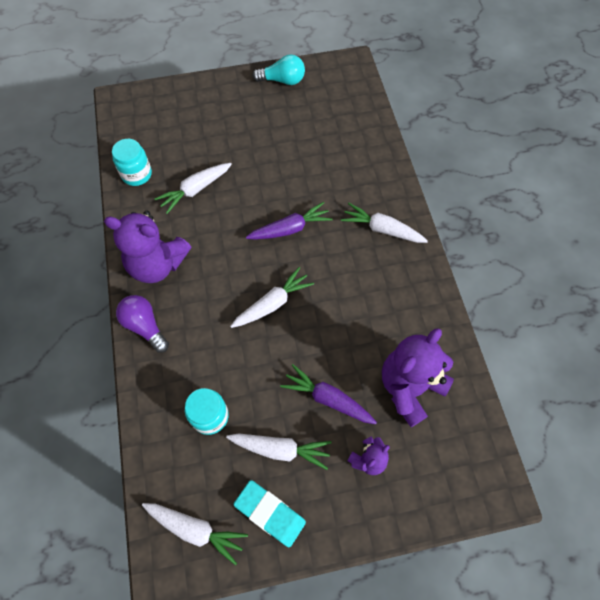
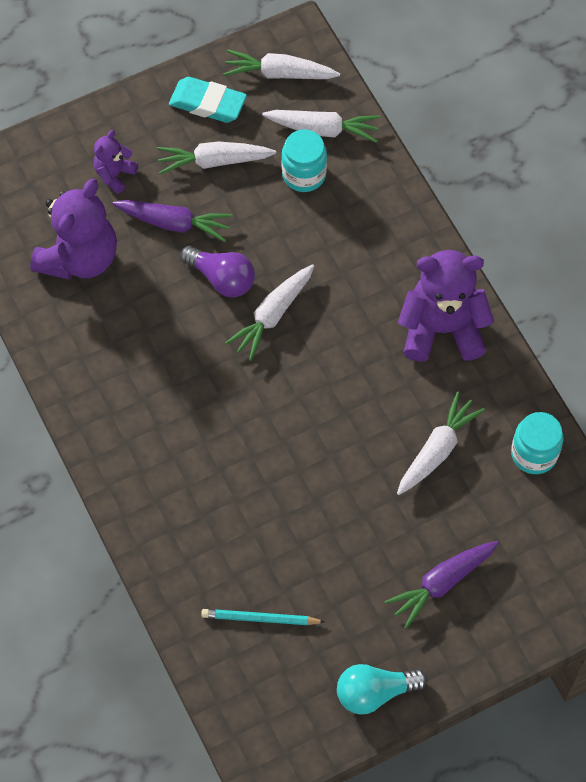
camera: 165 degrees right, 0 degrees up
purple light bulb [116,295,169,353] -> purple light bulb moved to [180,246,255,297]
purple carrot [246,202,333,240] -> purple carrot moved to [384,541,499,629]
white carrot [341,203,428,243] -> white carrot moved to [262,110,380,142]
none -> turquoise pencil [201,609,325,625]

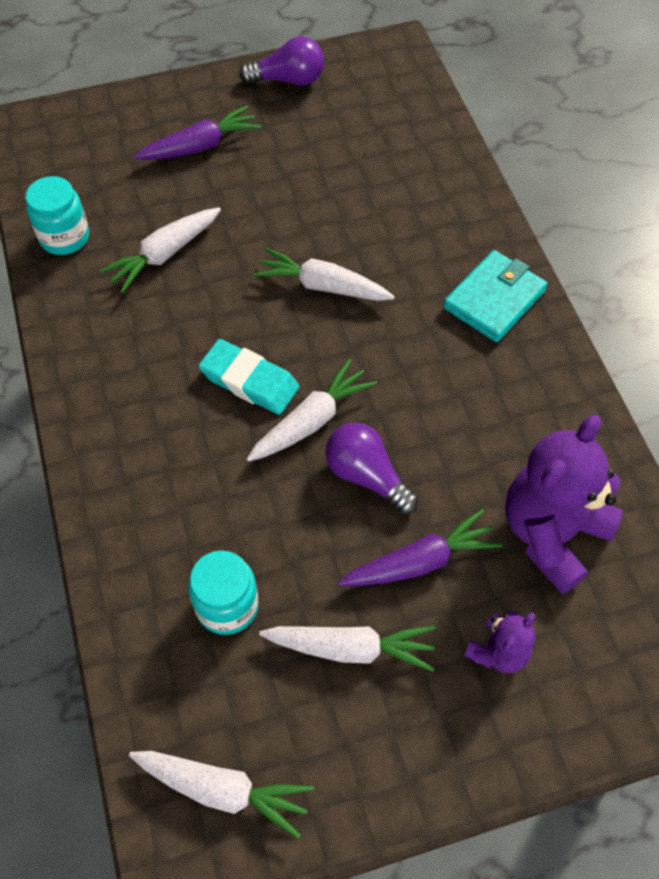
camera: 170 degrees left, 5 degrees down
purple carrot [113,200,233,242] -> purple carrot turned 135 degrees clockwise [338,509,502,586]
turquoise eraser [169,77,247,123] -> turquoise eraser moved to [199,339,299,415]
turquoise pencil [201,609,325,625] -> none
white carrot [262,110,380,142] -> white carrot moved to [253,247,395,301]
turquoise light bulb [337,664,427,715] -> purple light bulb [239,36,324,86]
purple teddy bear [398,250,494,362] -> none
none -> turquoise wallet [443,250,547,342]

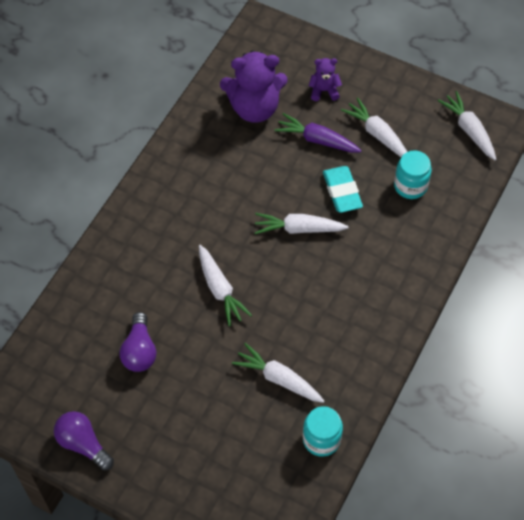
camera: 135 degrees left, 0 degrees up
white carrot [99,207,221,293] -> white carrot turned 150 degrees counterclockwise [232,343,324,403]
purple carrot [134,106,261,160] -> none
turquoise eraser [199,339,299,415] -> turquoise eraser moved to [323,166,363,213]
purple light bulb [325,423,419,515] -> purple light bulb moved to [120,312,157,372]
turquoise wallet [443,250,547,342] -> none

